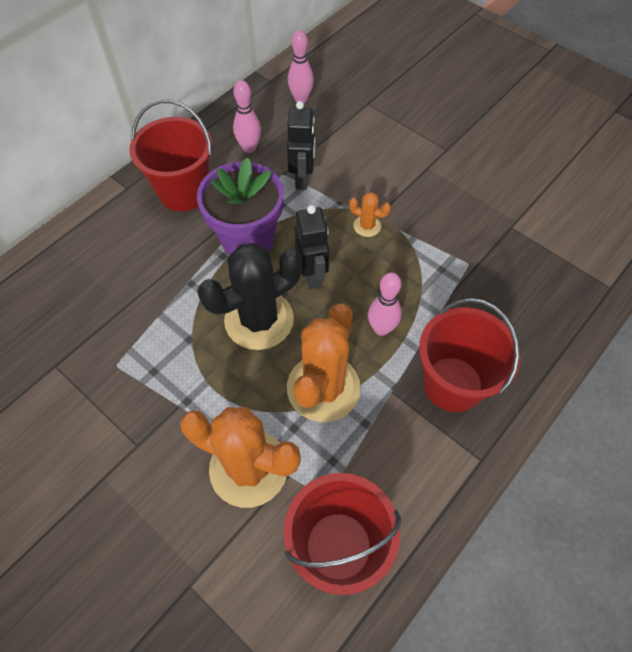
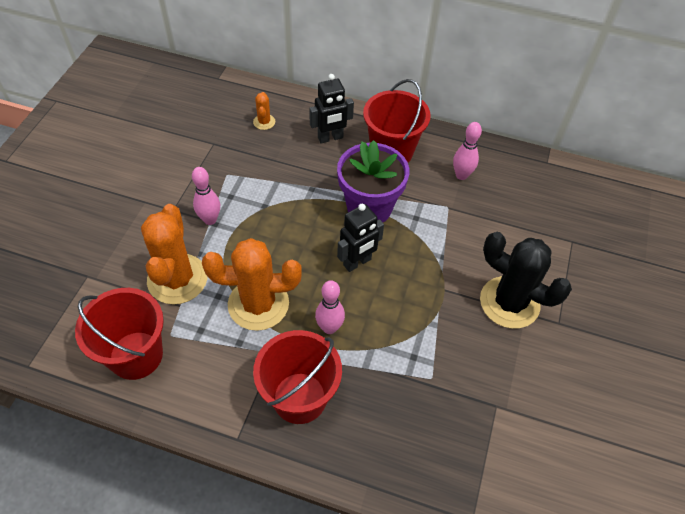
camera: 65 degrees right, 5 degrees down
black cactus [197,243,302,350] -> black cactus moved to [480,232,572,329]
black robot [287,101,315,190] -> black robot moved to [309,74,354,143]
pink bowling pin [288,30,314,103] -> pink bowling pin moved to [192,167,220,225]
orange cactus [349,192,391,237] -> orange cactus moved to [253,92,275,130]

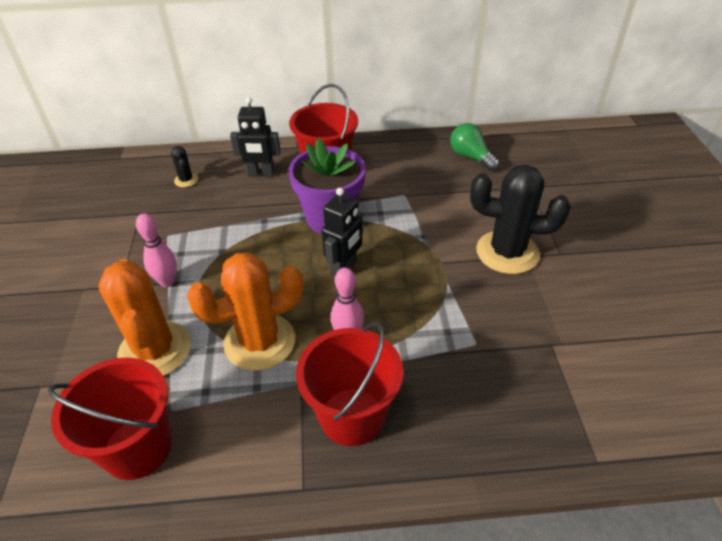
camera: 20 degrees left, 10 degrees down
orange cactus [253,92,275,130] -> black cactus [171,146,198,187]
black robot [309,74,354,143] -> black robot turned 45 degrees clockwise [230,97,281,177]
pink bowling pin [453,122,482,180] -> none
none -> green light bulb [450,123,499,171]

